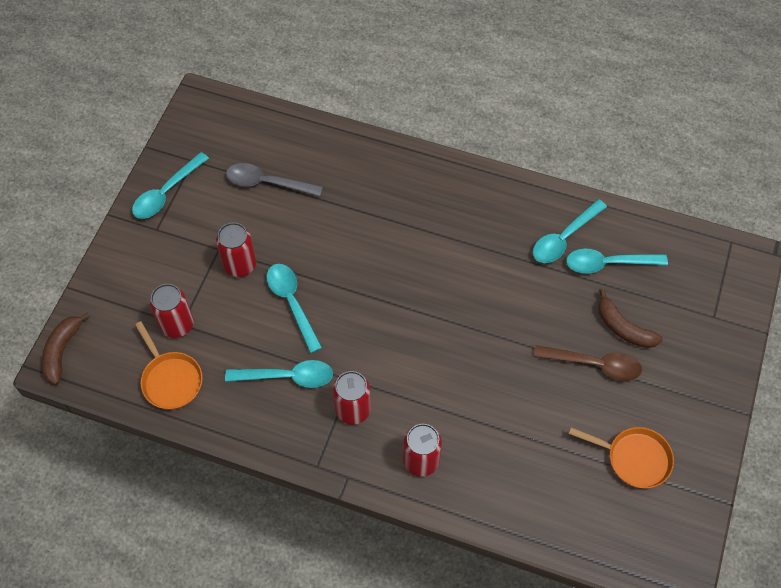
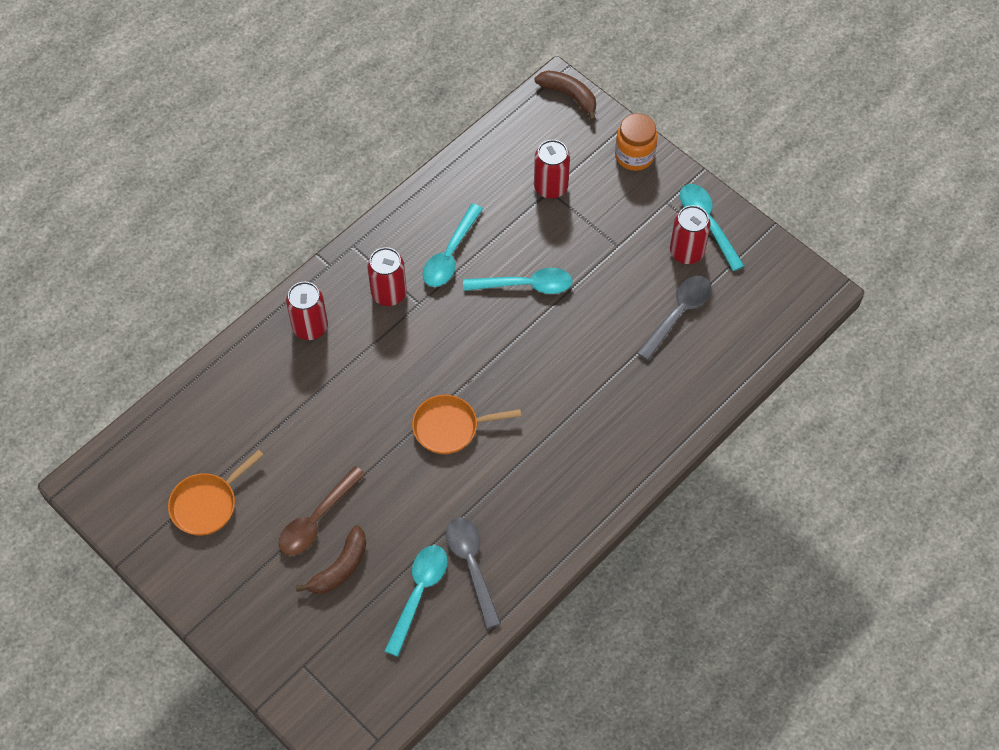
camera: 115 degrees right, 0 degrees up
orange pan [135,321,203,410] -> orange pan moved to [412,395,521,454]
red can [216,222,256,277] -> red can moved to [670,205,711,264]
turquoise spoon [533,199,607,263] -> grey spoon [446,517,501,629]
brown banana [598,288,663,348] -> brown banana turned 150 degrees clockwise [296,526,366,594]
none -> orange jar [615,113,658,171]

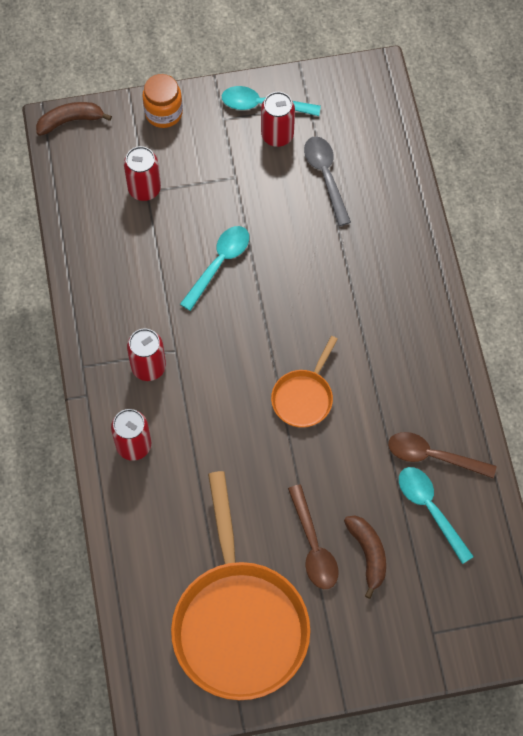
camera: 55 degrees left, 5 degrees up
orange pan [168,450,264,536] -> orange pan [171,471,310,700], size x2.10
turquoise spoon [422,204,483,287] -> none
grey spoon [446,517,501,629] -> brown spoon [388,432,497,478]

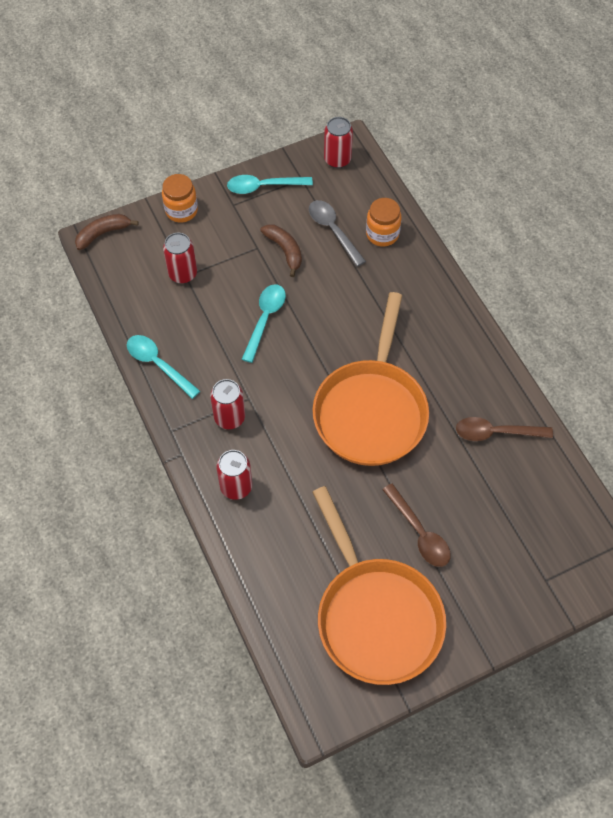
camera: 15 degrees left, 5 degrees down
red can [261,92,295,147] -> red can moved to [324,117,353,168]
orange pan [271,336,338,428] -> orange pan [313,292,429,466], size x2.10
brown banana [344,516,386,599] -> brown banana moved to [260,224,302,277]
turquoise spoon [399,467,474,564] -> turquoise spoon moved to [127,335,200,399]
none -> orange jar [366,198,401,247]

